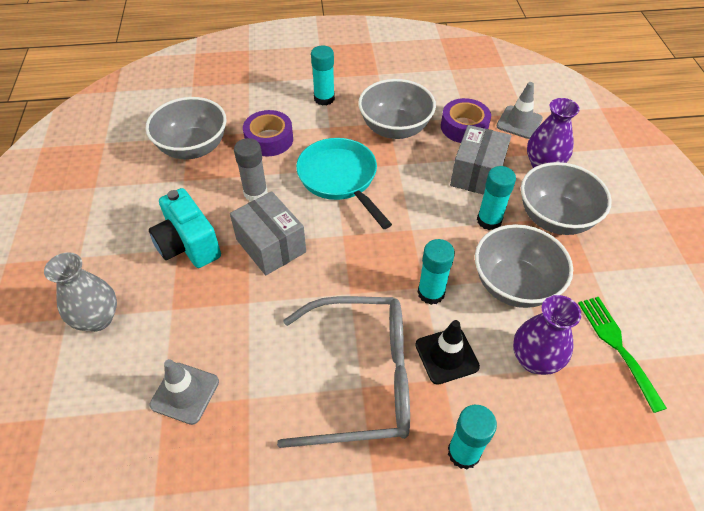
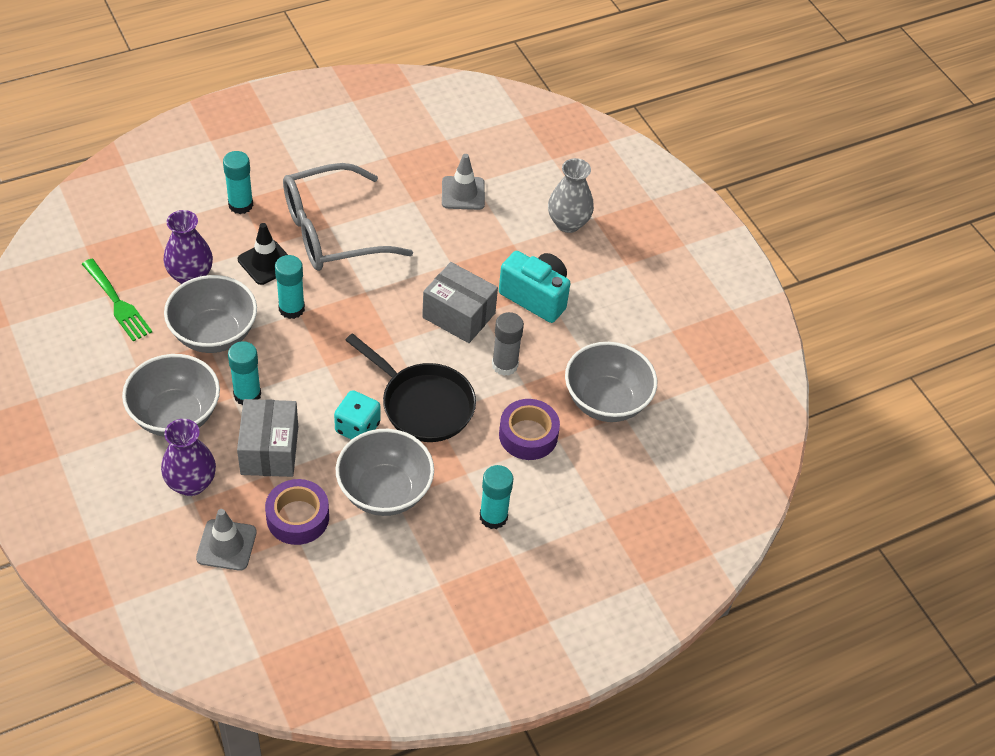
camera: 155 degrees right, 0 degrees up
turquoise pan [296,138,392,229] -> black pan [345,333,476,442]
none -> turquoise dice [334,390,380,440]

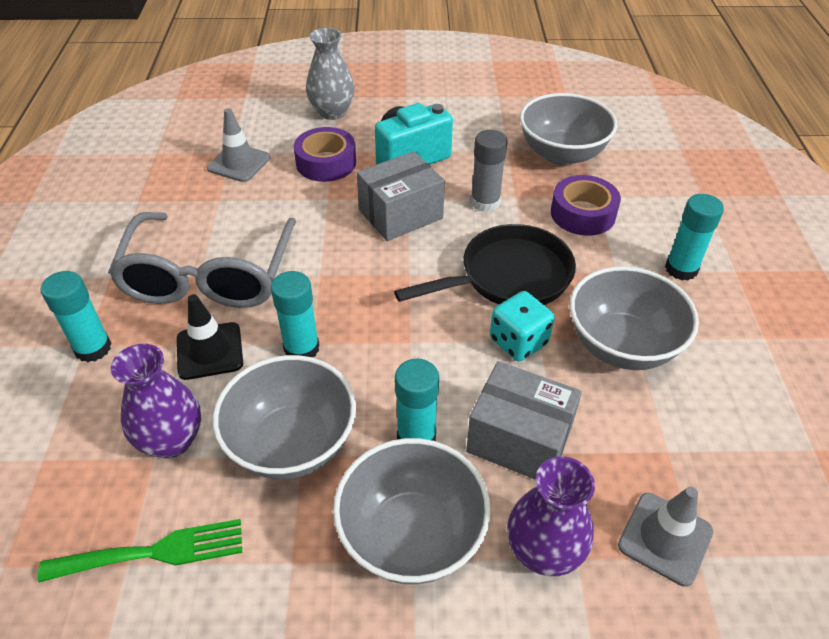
camera: 60 degrees left, 5 degrees down
purple tape [265,479,329,545] -> purple tape moved to [294,127,356,182]

